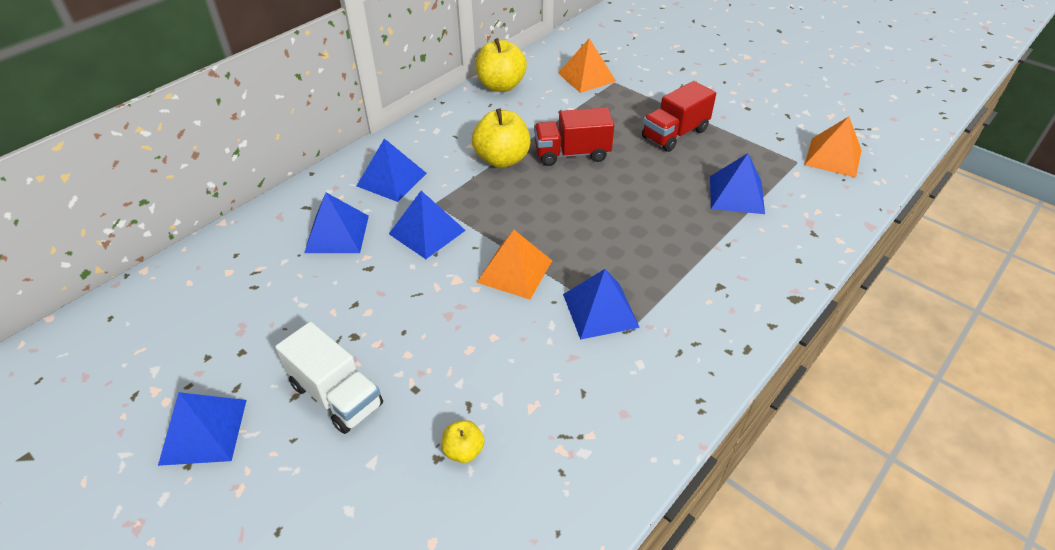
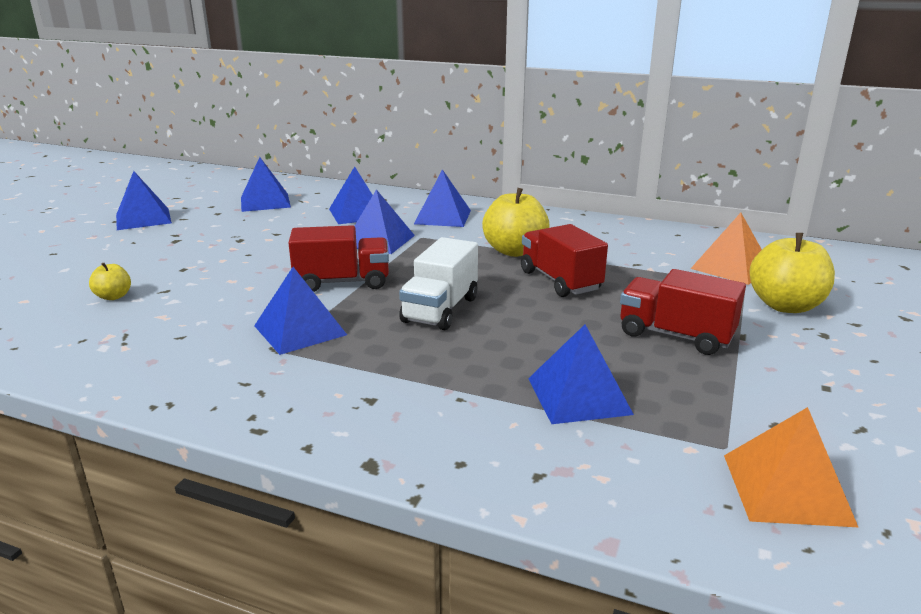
camera: 70 degrees right, 20 degrees down
white truck [275,322,383,434] -> white truck moved to [399,237,478,330]
yellow apple [476,38,527,92] -> yellow apple moved to [749,233,835,313]
orange pyramid [477,230,552,299] -> red truck [289,225,389,292]
none -> blue pyramid [241,157,291,212]

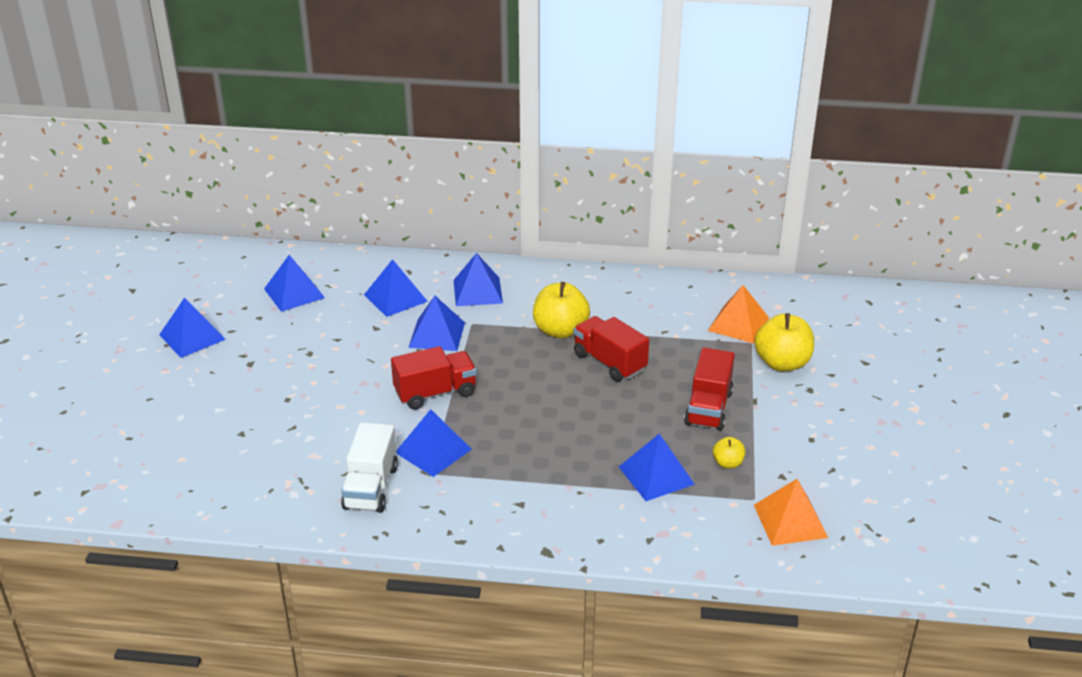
camera: 15 degrees left, 10 degrees up
yellow apple [89,263,131,300] -> yellow apple moved to [713,437,746,468]
white truck [399,237,478,330] -> white truck moved to [341,422,398,513]
red truck [620,269,746,355] -> red truck turned 90 degrees counterclockwise [684,348,735,431]

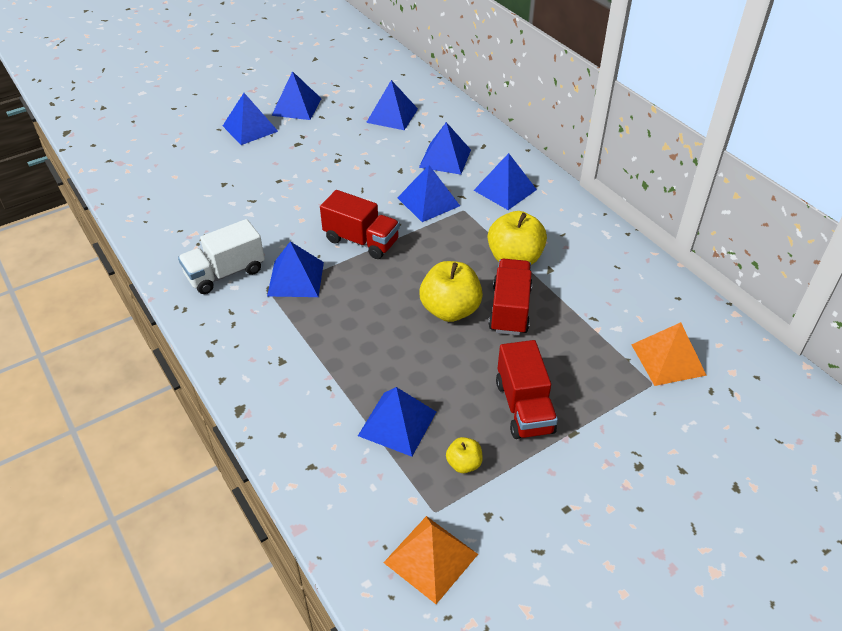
camera: 50 degrees right, 10 degrees up
red truck [684,348,735,431] -> red truck turned 75 degrees counterclockwise [496,340,558,439]
yellow apple [754,313,814,371] -> yellow apple moved to [420,261,483,322]
none -> blue pyramid [223,93,278,145]

